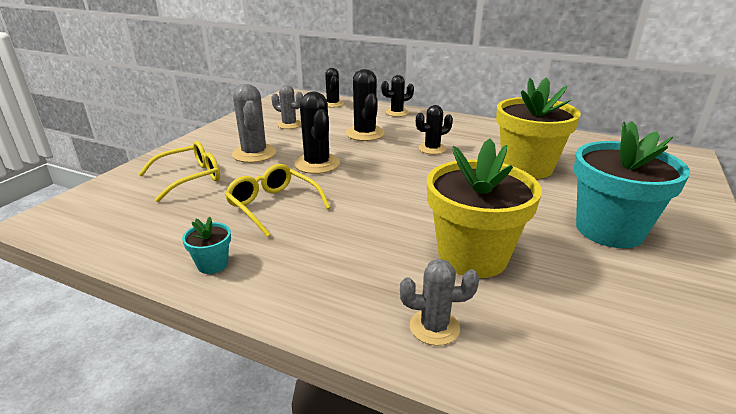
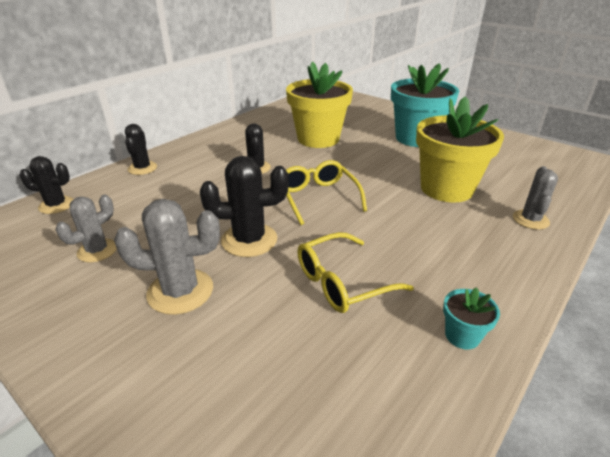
camera: 75 degrees left, 5 degrees up
yellow glasses [138,141,220,202] -> yellow glasses moved to [286,160,367,225]
black cactus [345,69,385,141] -> none

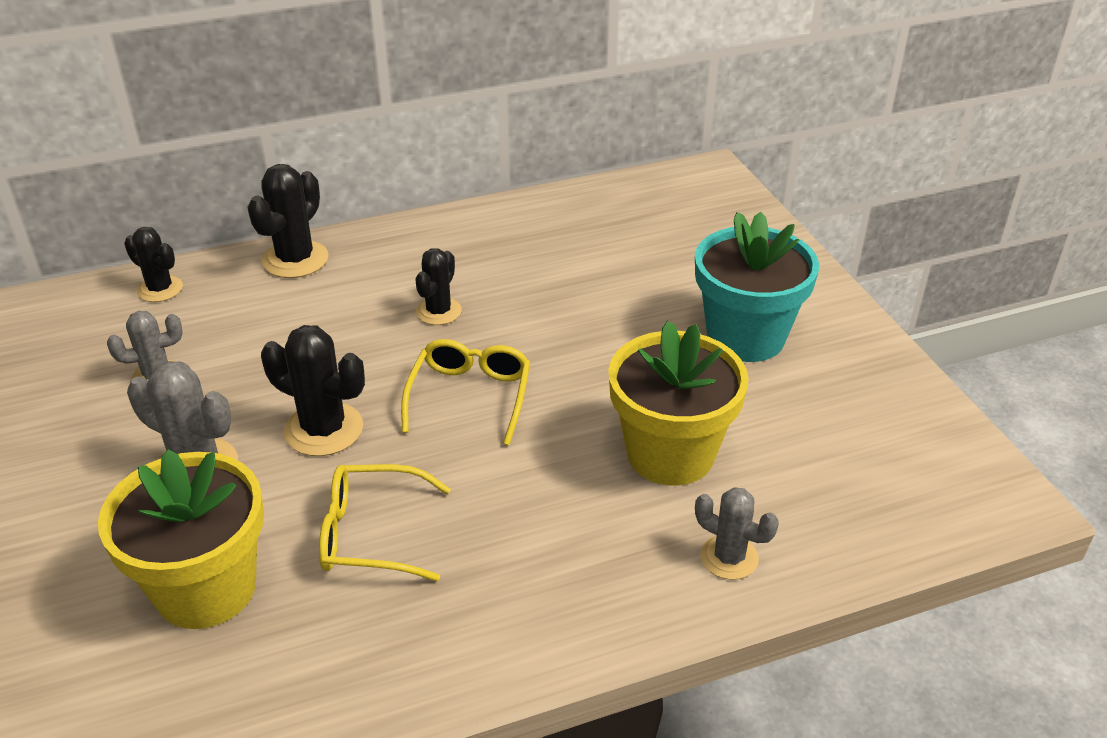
camera: 30 degrees right, 5 degrees up
black cactus [125,124,157,175] -> black cactus [247,164,328,278], size x1.52
yellow flower pot [286,61,353,148] -> yellow flower pot moved to [98,449,264,629]
turquoise flower pot [443,287,500,350] -> none
grey cactus [513,166,558,230] -> grey cactus turned 75 degrees clockwise [695,487,779,580]

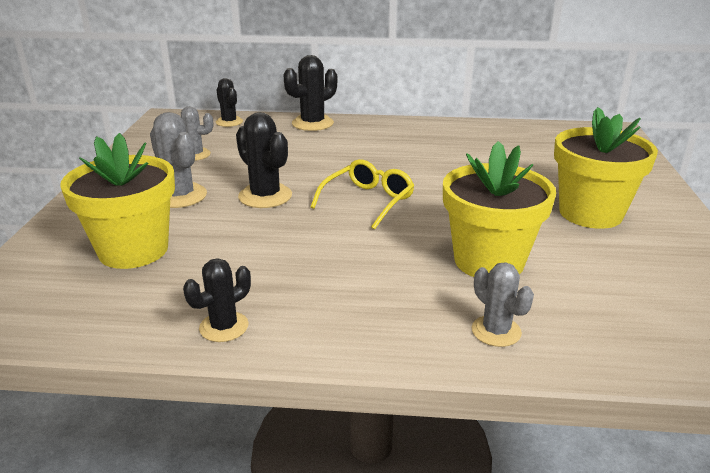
camera: 25 degrees right, 10 degrees down
yellow glasses [319,464,451,581] -> none
black cactus [415,248,462,325] -> black cactus moved to [183,258,251,342]
turquoise flower pot [695,212,819,362] -> yellow flower pot [554,107,658,229]

